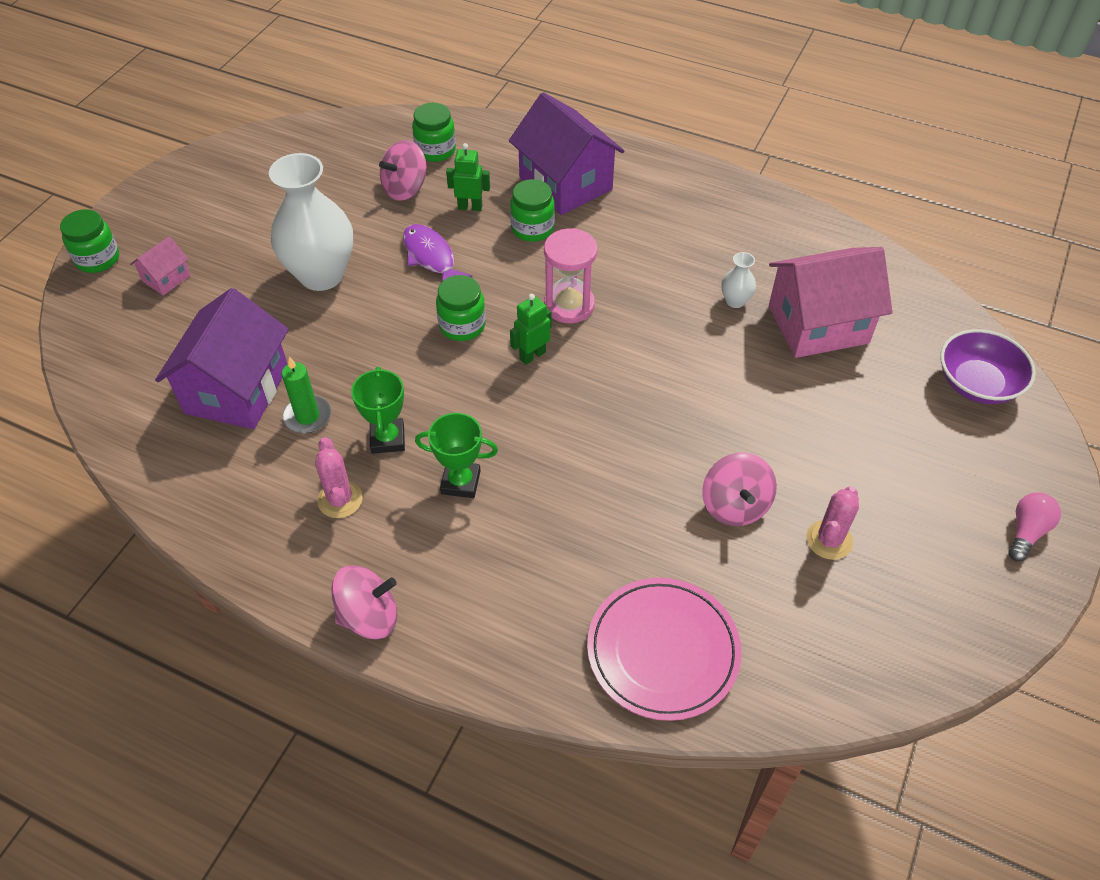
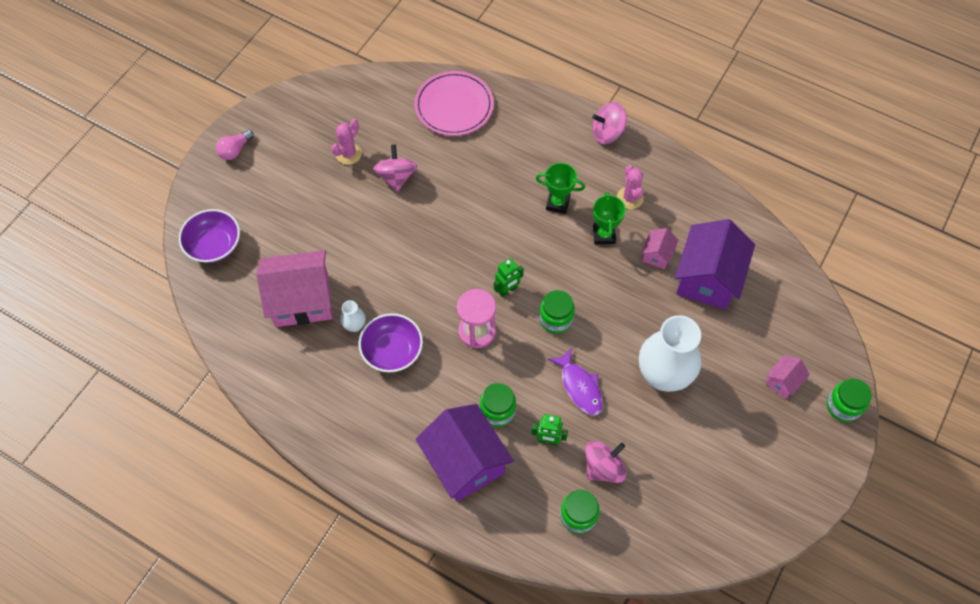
camera: 175 degrees left, 10 degrees up
green candle [282,357,331,433] -> pink house [641,228,679,269]
none -> purple bowl [358,313,423,372]

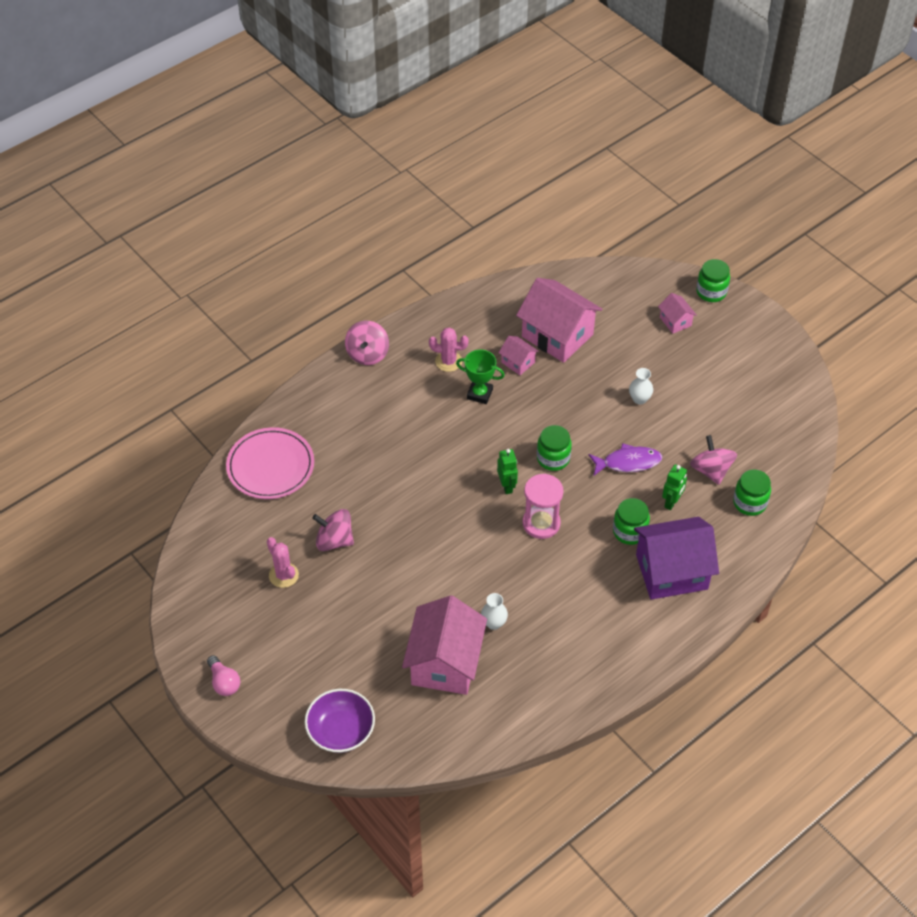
camera: 70 degrees left, 10 degrees down
purple bowl [358,313,423,372] -> none
green trophy [536,163,585,214] -> none
white vase [639,315,702,392] -> white vase [629,368,653,405], size x0.42
purple house [675,219,755,310] -> pink house [516,278,602,363]

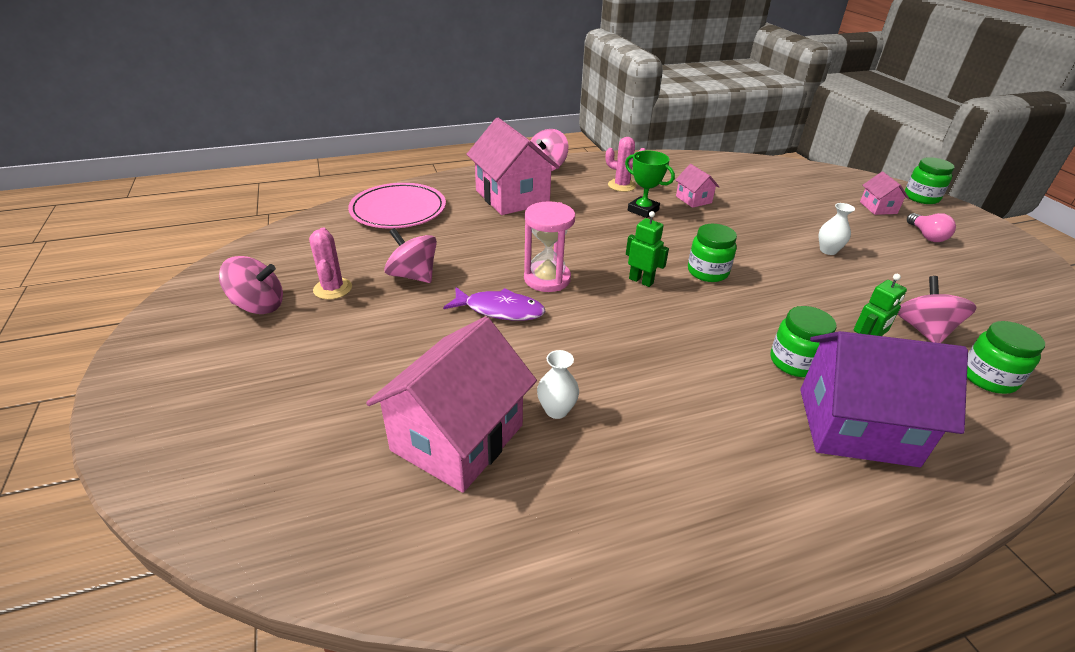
camera: 20 degrees right, 15 degrees down
pink light bulb [207,655,240,696] -> pink light bulb moved to [907,213,956,242]
purple bowl [305,689,375,753] -> none
green robot [497,449,518,494] -> green robot turned 60 degrees counterclockwise [626,211,669,287]
pink house [516,278,602,363] -> pink house moved to [466,118,560,215]
pink hourglass [523,474,564,539] -> pink hourglass moved to [524,201,575,292]
purple fish [589,443,662,476] -> purple fish moved to [443,287,546,321]
none -> pink spinning top [219,256,283,314]

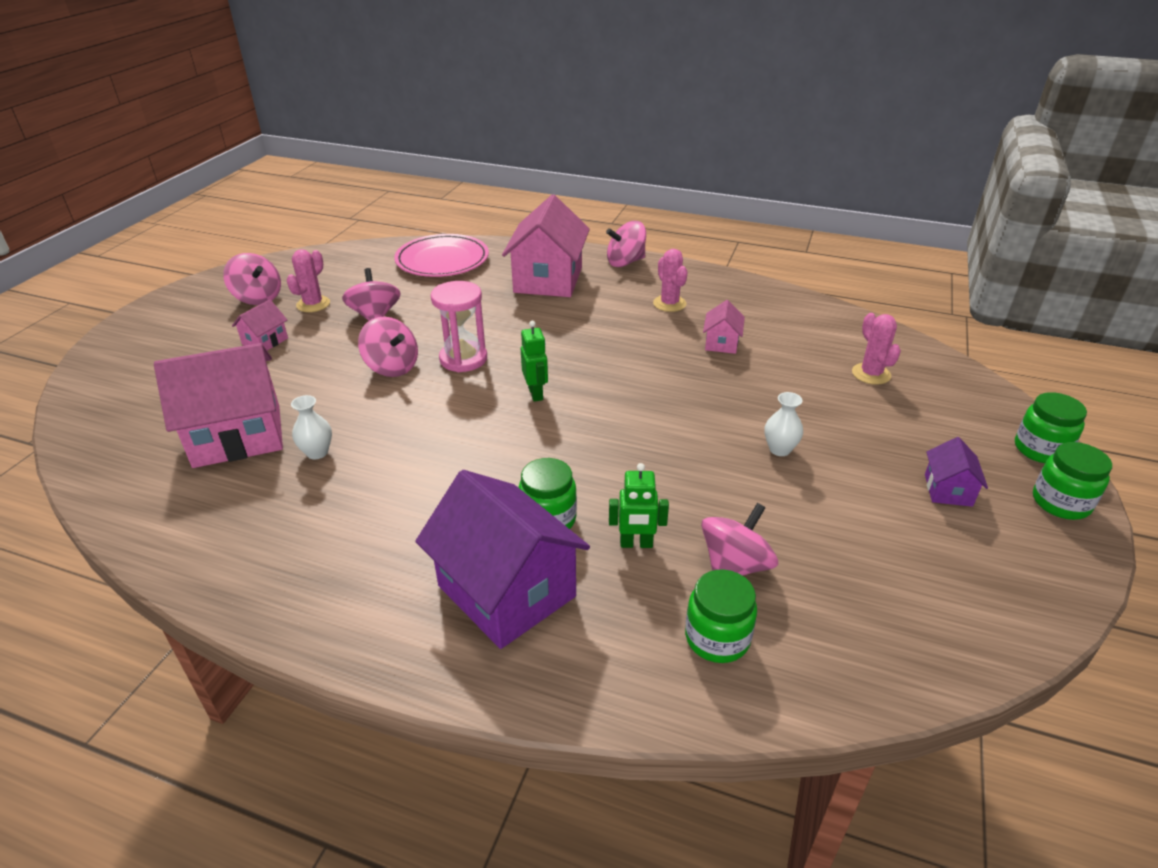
camera: 40 degrees right, 0 degrees up
purple fish [443,287,546,321] -> pink spinning top [358,316,418,377]
green trophy [625,151,675,218] -> none
green jar [688,224,737,282] -> green jar moved to [1033,442,1112,520]
pink house [860,172,909,215] -> pink house moved to [232,299,288,350]
pink light bulb [907,213,956,242] -> purple house [925,437,988,507]
none -> pink cactus [852,313,901,385]

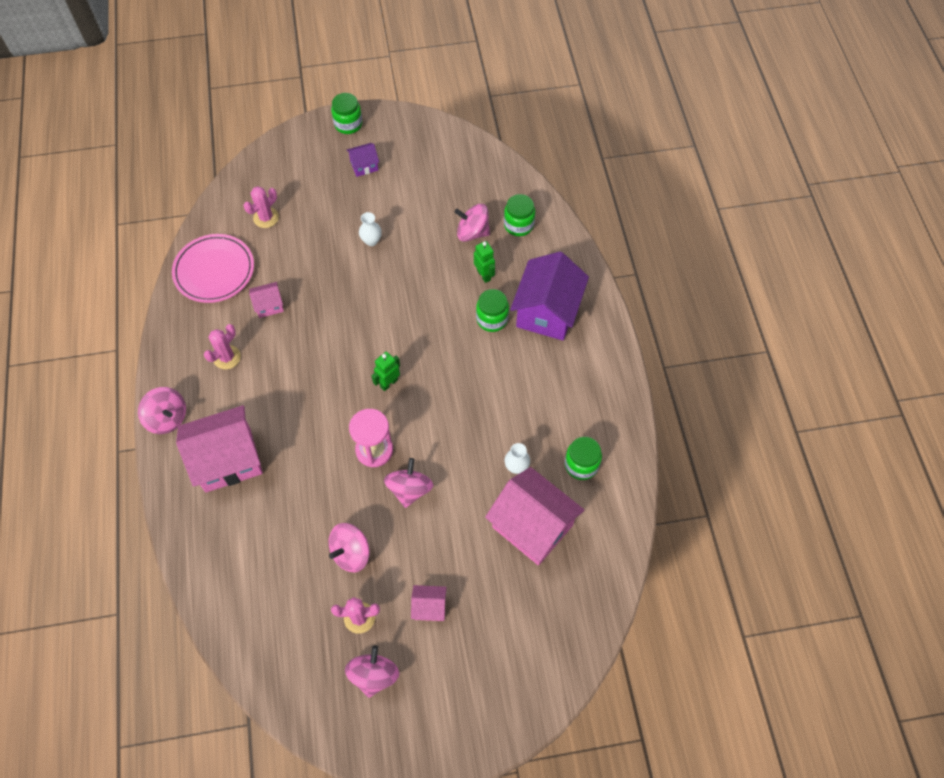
camera: 120 degrees left, 25 degrees up
pink plate [394,234,489,277] -> pink plate moved to [172,234,254,303]
green jar [1015,392,1087,463] -> green jar moved to [565,437,602,480]

